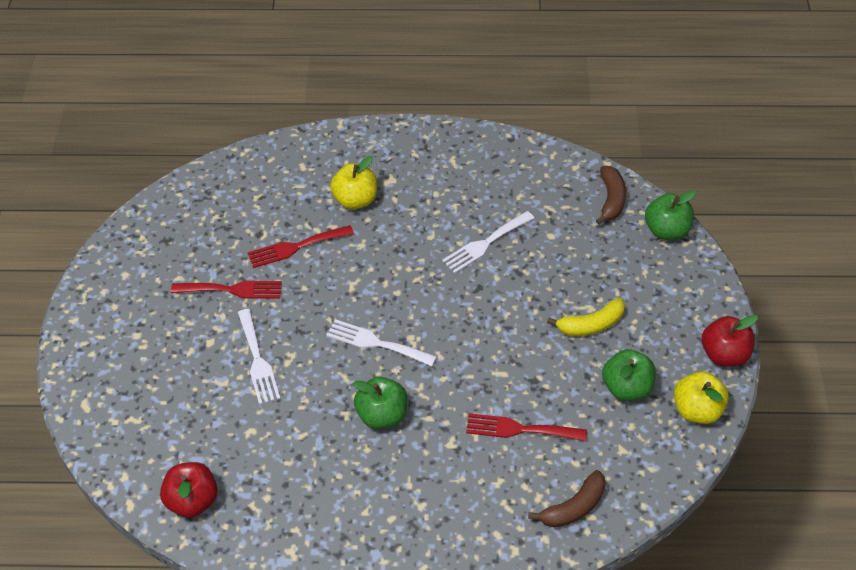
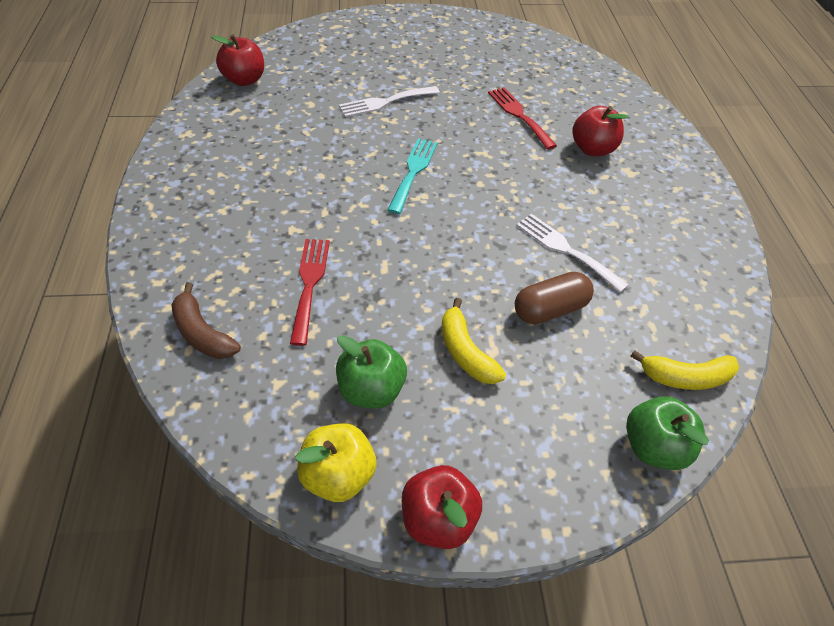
camera: 80 degrees right, 0 degrees up
red fork [171,281,282,299] -> none
white fork [326,319,437,366] -> turquoise fork [388,138,438,214]
yellow apple [330,156,377,209] -> red apple [572,106,628,156]
green apple [353,377,407,429] -> none
brown banana [596,166,626,224] -> yellow banana [630,350,739,390]
none -> brown capsule [515,272,594,324]

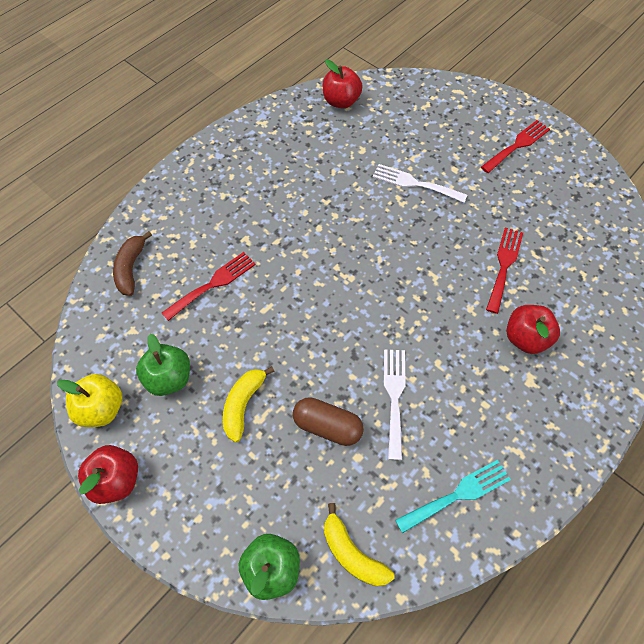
camera: 50 degrees right, 10 degrees up
turquoise fork [388,138,438,214] -> turquoise fork moved to [395,460,511,534]
none -> red fork [481,120,550,173]

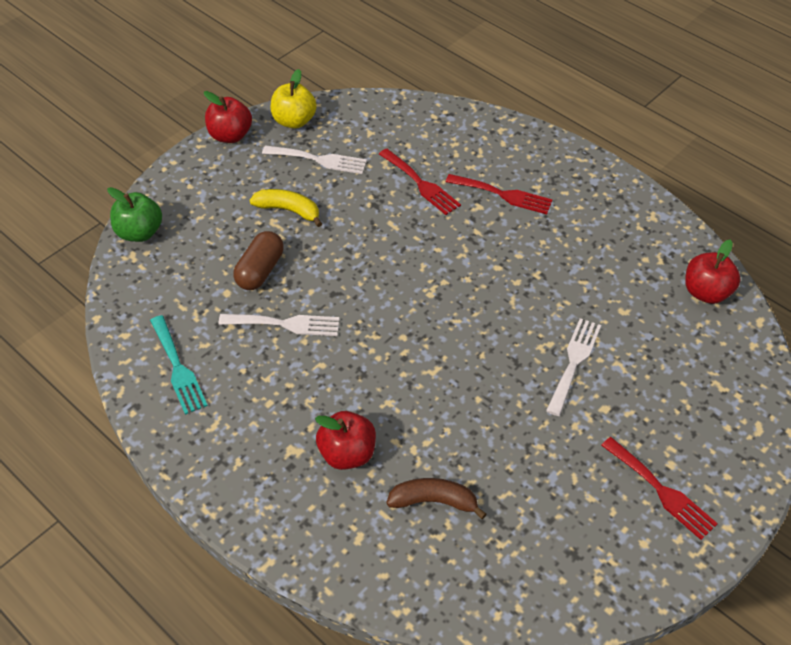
camera: 90 degrees right, 10 degrees down
brown banana [113,231,152,296] -> brown banana moved to [386,478,486,519]
green apple [136,334,190,396] -> white fork [262,145,367,174]
yellow banana [324,503,395,586] -> none
red fork [486,228,523,314] -> red fork moved to [446,174,553,214]

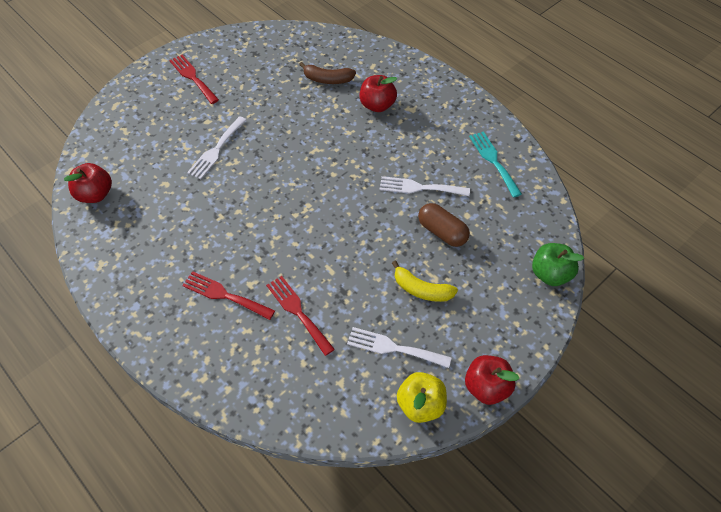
camera: 175 degrees left, 5 degrees up
brown capsule [233,231,284,290] -> brown capsule turned 75 degrees counterclockwise [418,203,470,247]

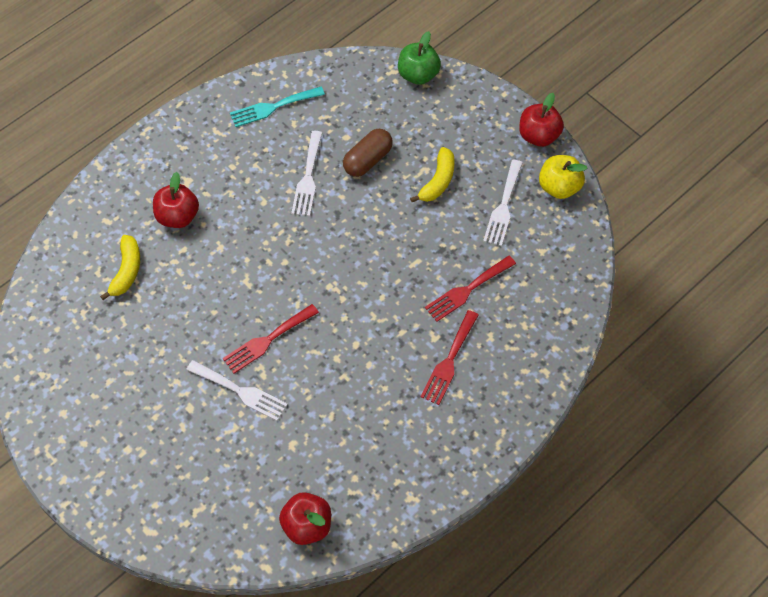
camera: 90 degrees left, 5 degrees up
red fork [169,55,219,104] -> red fork moved to [223,304,319,373]
brown banana [299,62,356,84] -> yellow banana [100,235,140,300]

